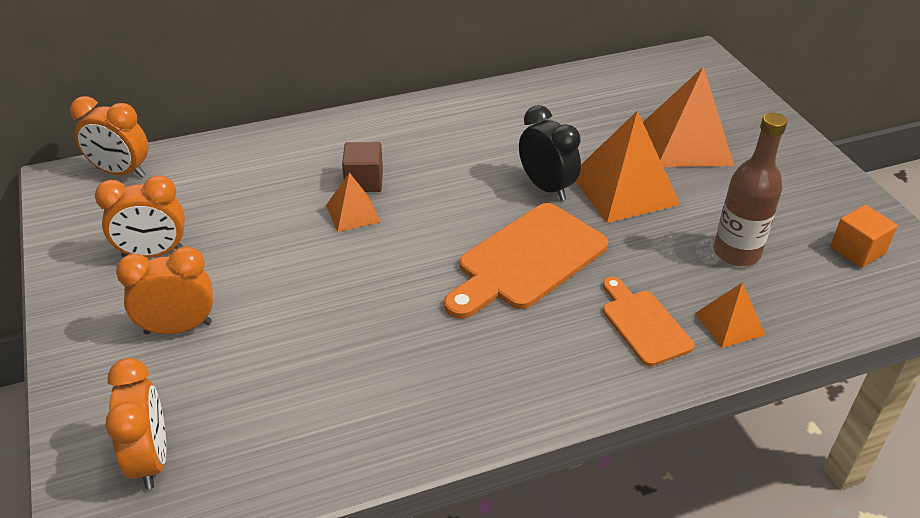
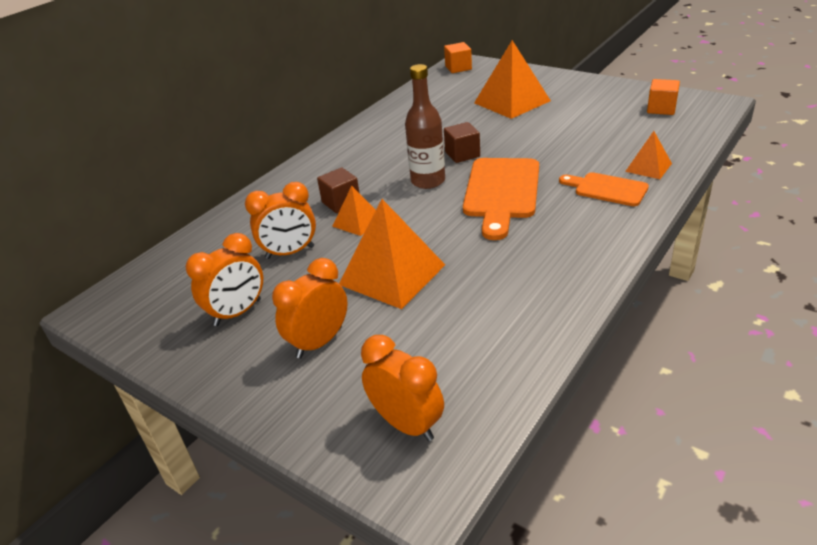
camera: 30 degrees left, 5 degrees down
orange clock [70,96,148,178] -> orange clock moved to [245,182,316,259]
black clock [519,105,581,201] -> brown cube [444,122,480,163]
orange pyramid [575,110,680,223] -> orange pyramid moved to [339,199,445,309]
brown bottle [714,113,787,266] -> brown bottle moved to [405,64,445,189]
none -> orange cube [444,42,472,73]

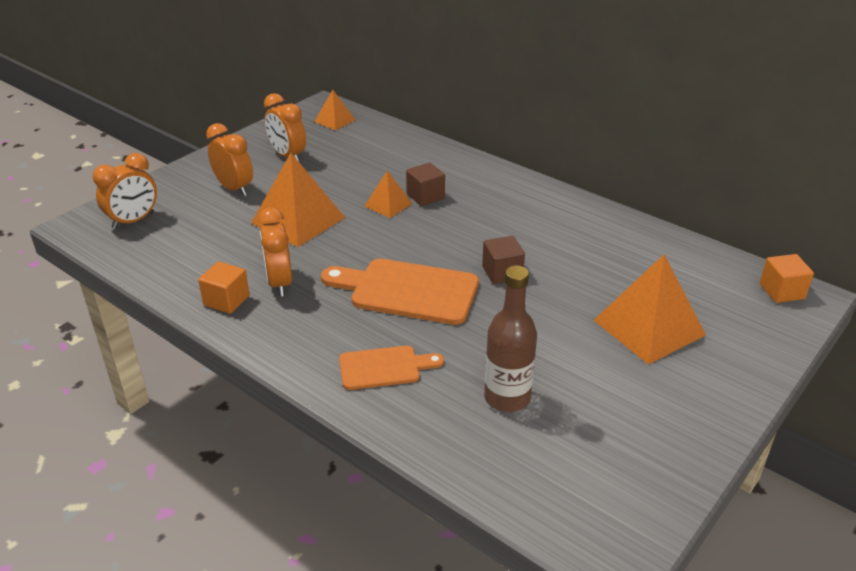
camera: 90 degrees right, 0 degrees up
orange clock [245,182,316,259] -> orange clock moved to [258,207,292,297]
brown bottle [405,64,445,189] -> brown bottle moved to [484,265,537,412]
orange cutting board [559,172,649,206] -> orange cutting board turned 45 degrees clockwise [339,346,444,390]
orange pyramid [625,131,672,179] -> orange pyramid moved to [314,90,356,131]
orange cube [647,79,680,115] -> orange cube moved to [198,261,250,314]

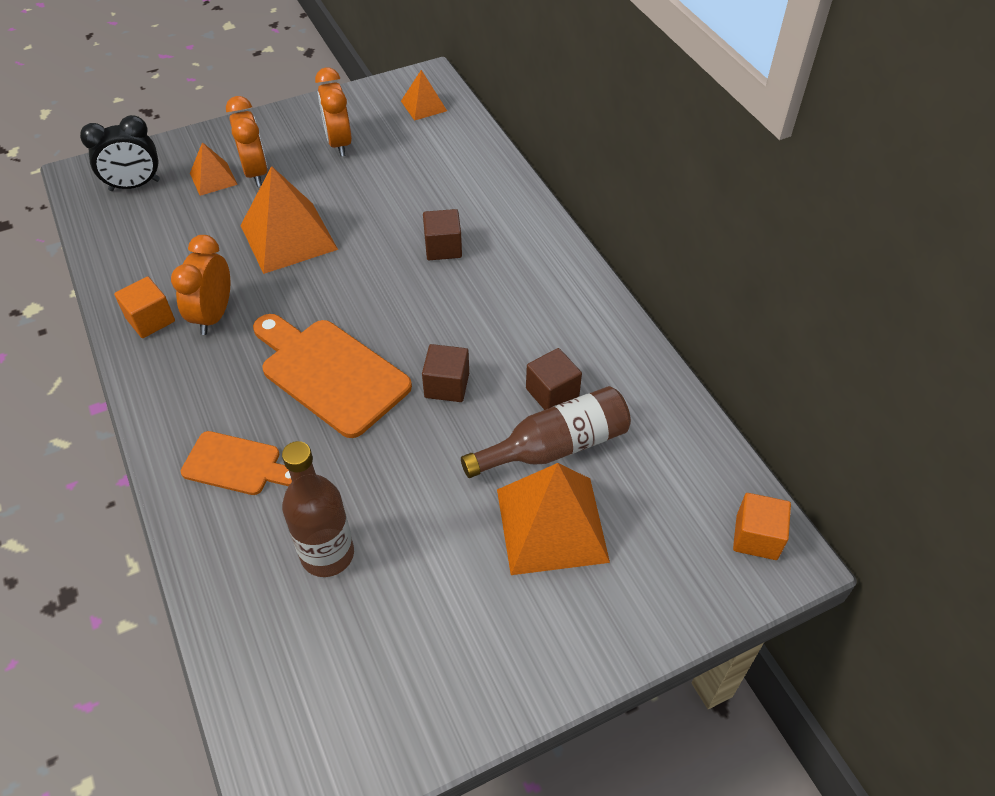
camera: 25 degrees right, 15 degrees up
orange clock [93,153,157,229] -> black clock [80,115,160,191]
orange pyramid [365,171,412,218] -> orange pyramid moved to [190,142,238,196]
none -> brown bottle [461,386,631,478]
none -> brown cube [526,348,582,410]

